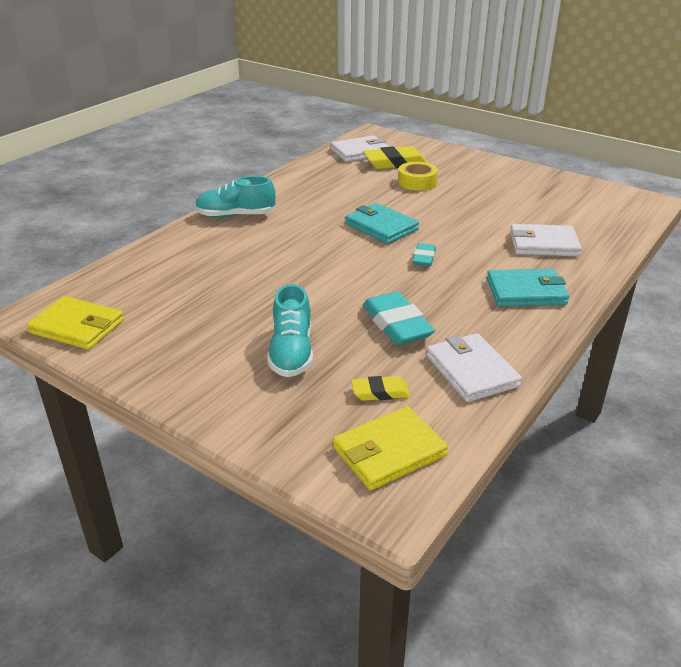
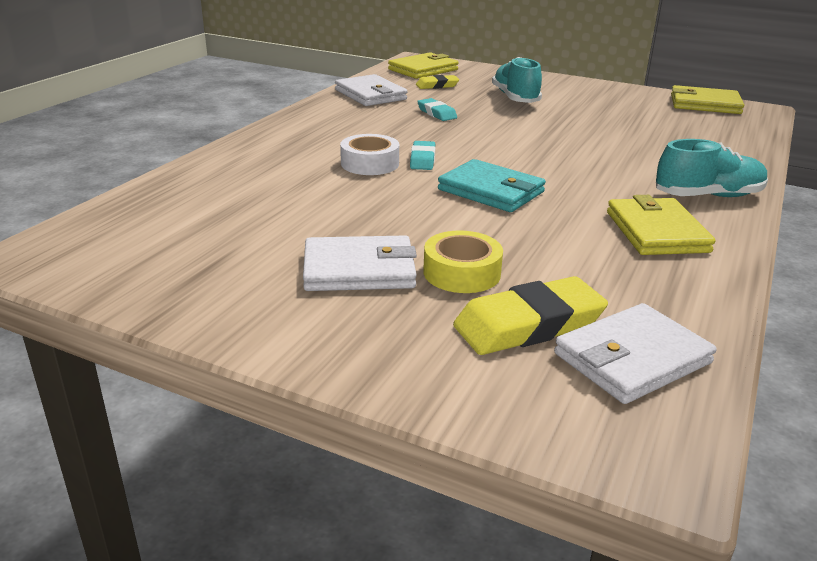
camera: 170 degrees right, 5 degrees down
turquoise eraser [363,292,435,345] -> turquoise eraser [417,98,457,121], size x0.56
turquoise wallet [487,269,569,306] -> none
white wallet [510,224,582,256] -> white wallet moved to [303,235,417,291]
none -> white tape [340,134,399,175]
none -> yellow wallet [607,195,715,255]

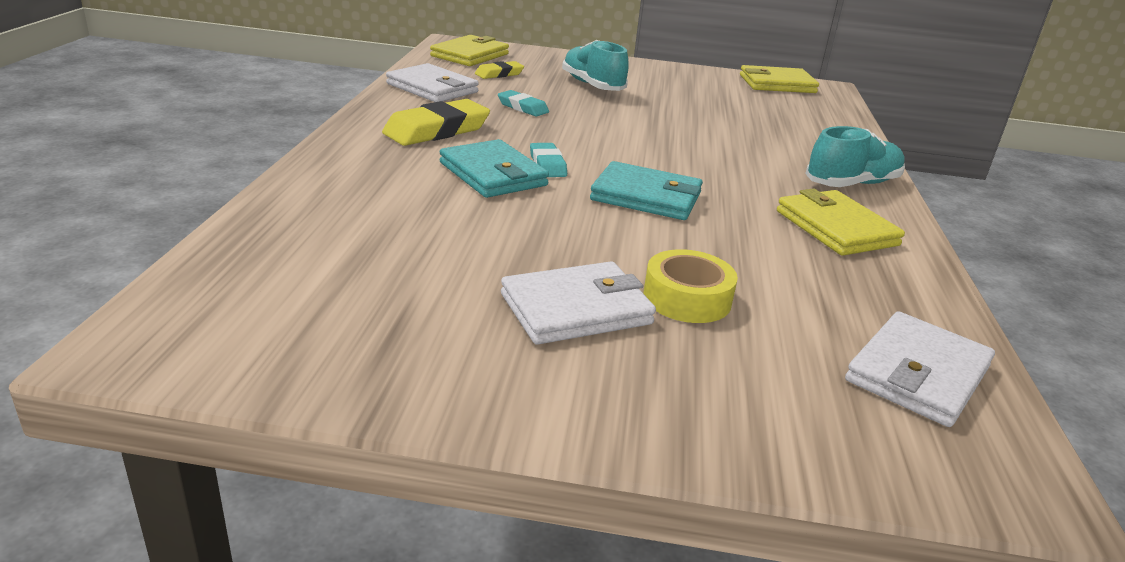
camera: 20 degrees left, 0 degrees up
white tape [340,134,399,175] -> turquoise wallet [440,139,549,198]
yellow eraser [453,276,608,355] -> yellow eraser moved to [382,99,490,146]

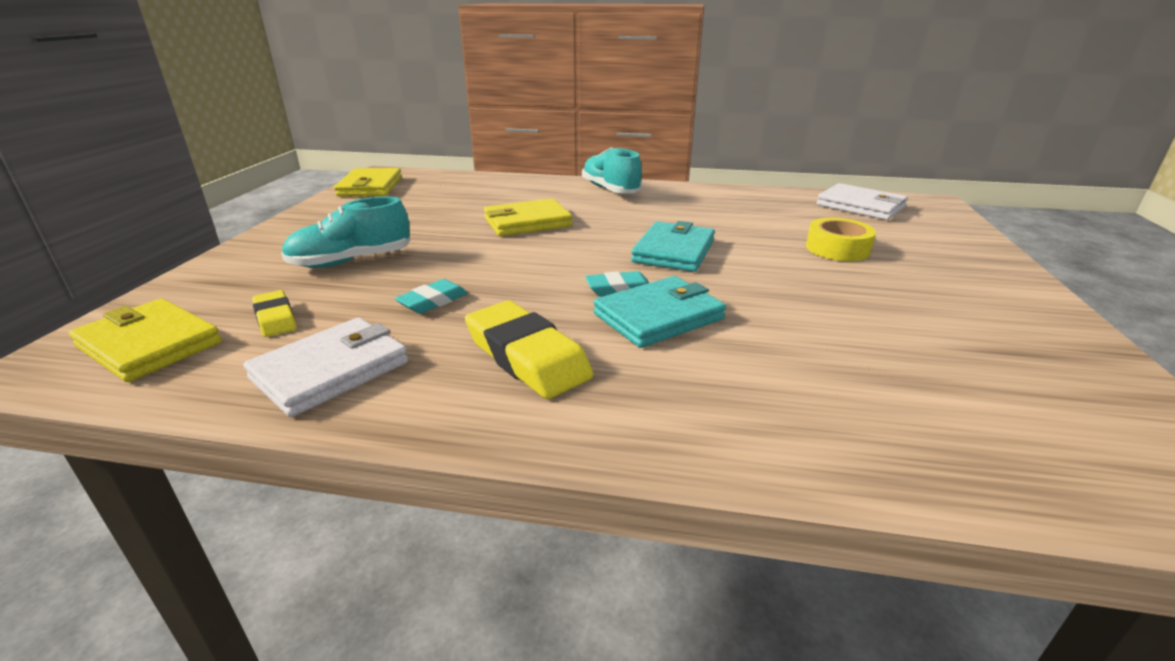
camera: 85 degrees left, 0 degrees up
white wallet [501,261,656,345] -> none
yellow wallet [777,188,905,256] -> yellow wallet moved to [484,198,573,236]

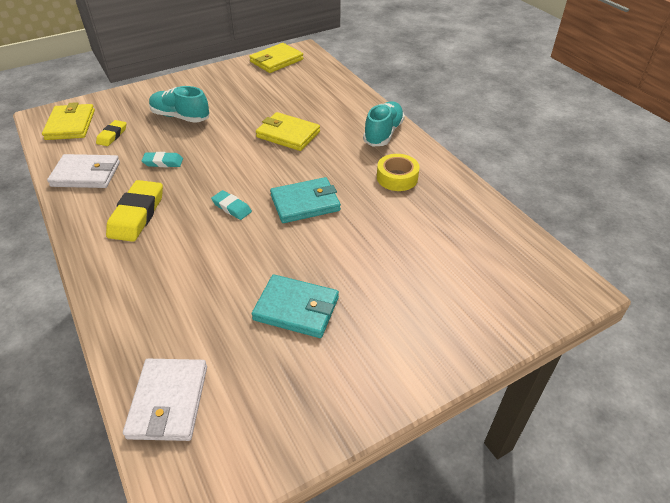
camera: 50 degrees right, 15 degrees up
turquoise wallet [593,276,726,348] -> turquoise wallet moved to [252,274,339,338]
yellow tape [806,218,876,261] -> yellow tape moved to [377,154,420,191]
white wallet [817,183,908,220] -> white wallet moved to [123,359,207,441]

